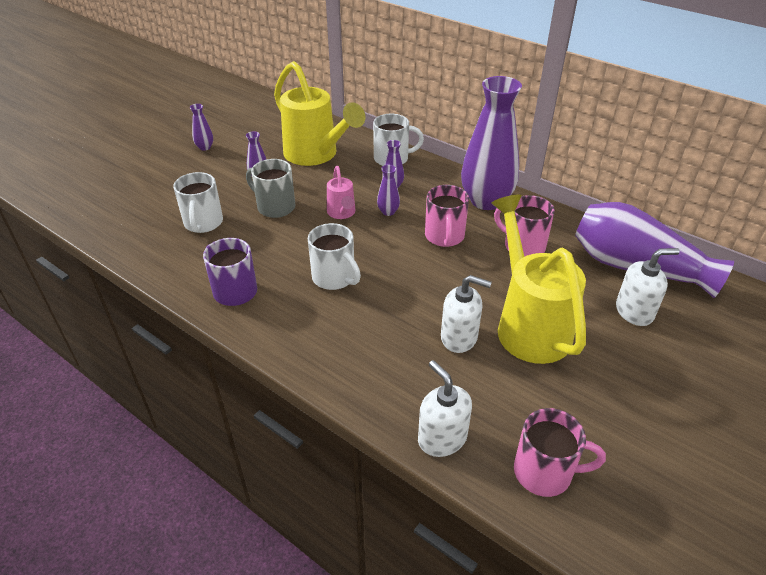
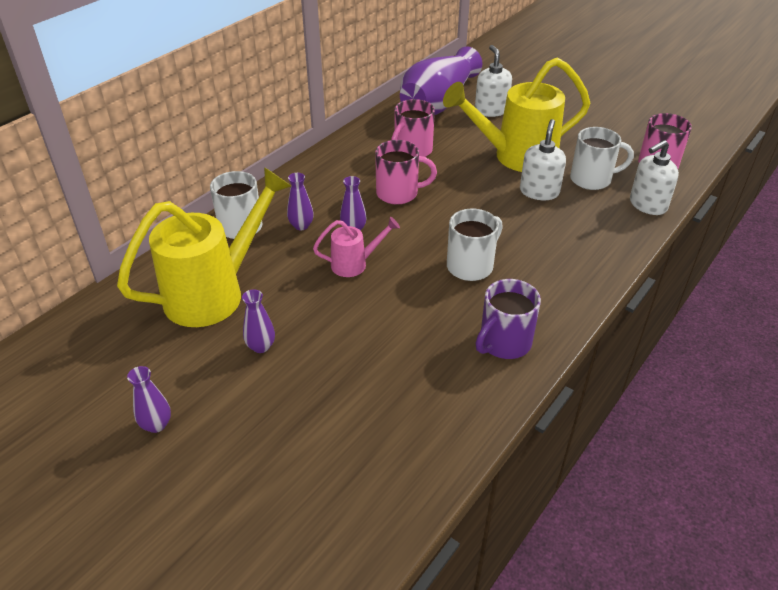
camera: 90 degrees left, 0 degrees up
white mug [173,172,223,233] -> white mug moved to [570,127,634,190]
grey mug [246,159,295,218] -> none
purple vase [461,76,522,210] -> none

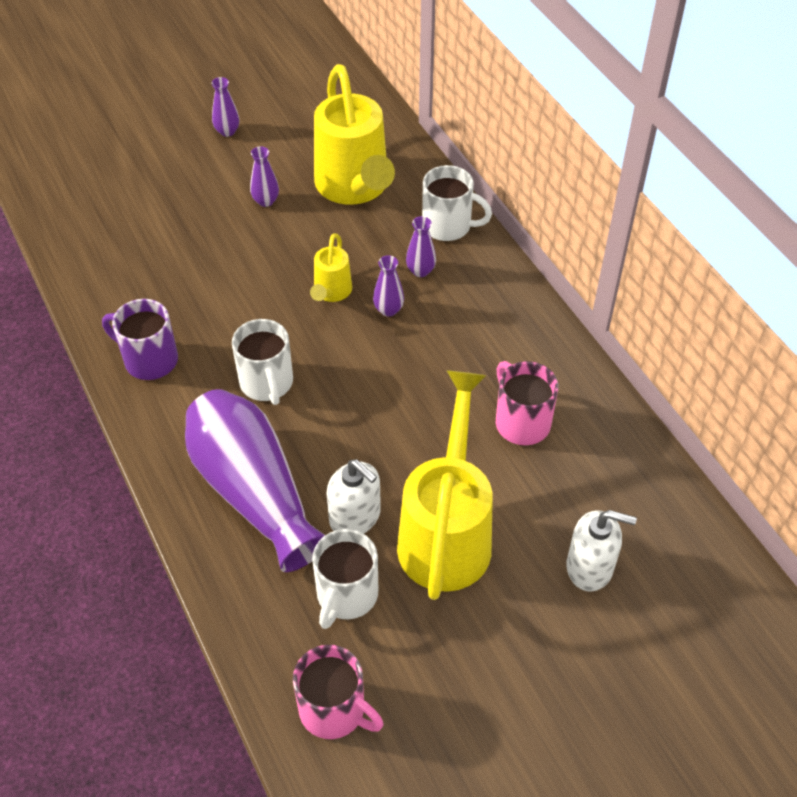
camera: 115 degrees right, 10 degrees up
pink watering can [313,217,400,277] -> yellow watering can [310,233,352,302]
pink mug [375,140,437,204] -> none
purple vase [400,47,482,115] -> purple vase moved to [185,389,325,572]
purple mug [475,279,541,359] -> purple mug turned 45 degrees counterclockwise [102,299,178,380]
white soap dispenser [630,140,679,215] -> none

